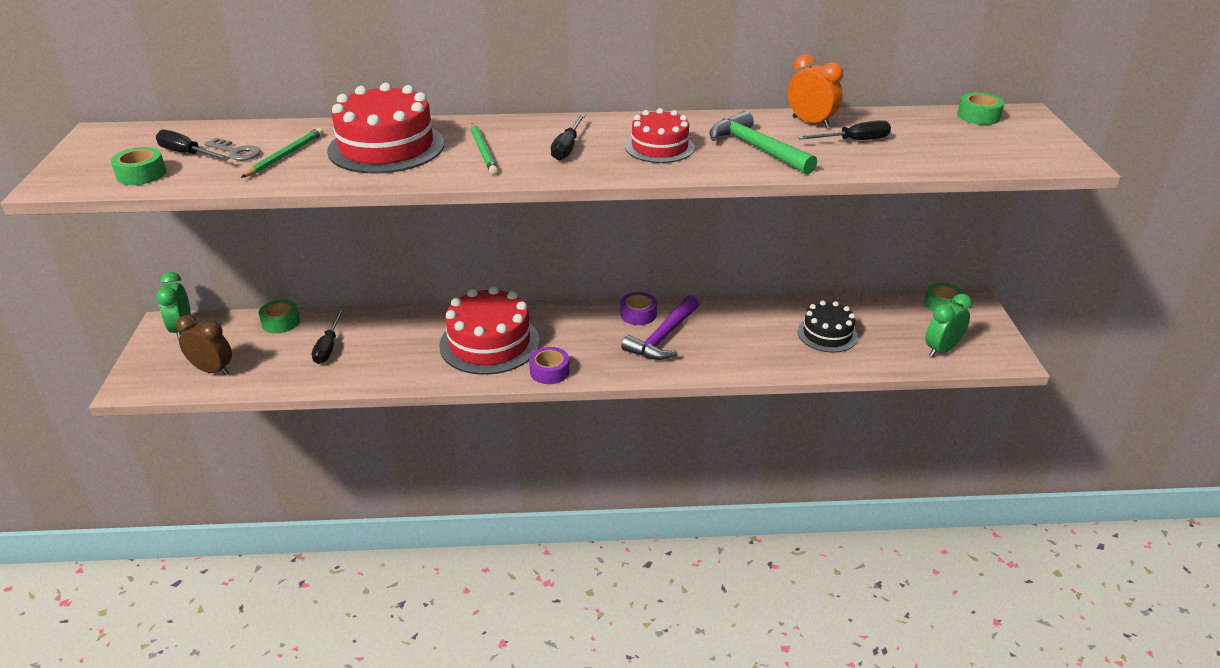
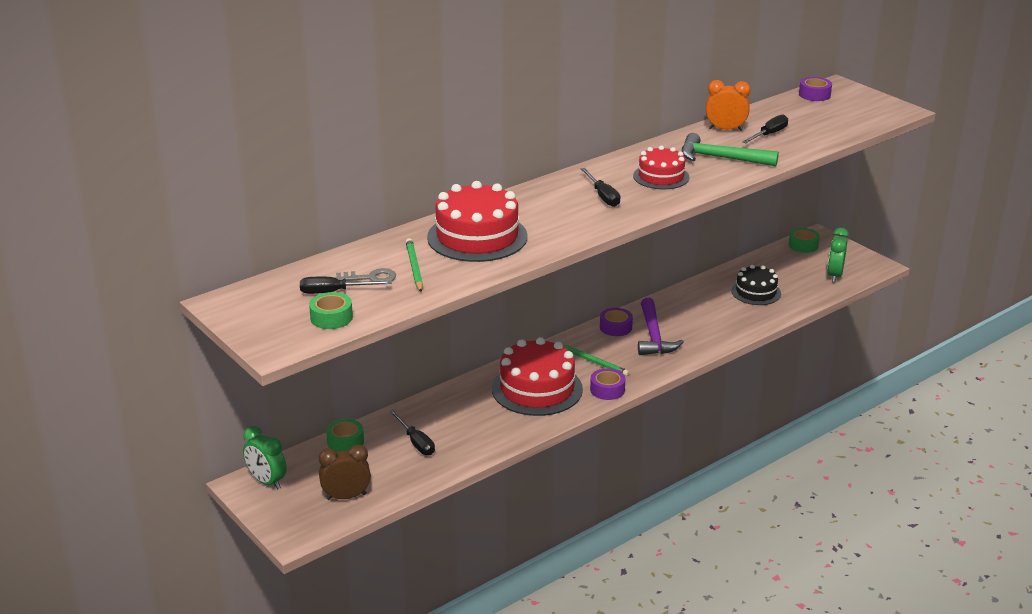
camera: 35 degrees left, 5 degrees down
green pencil [471,123,498,175] -> green pencil moved to [563,344,629,376]
green tape [957,92,1004,125] -> purple tape [799,77,832,101]

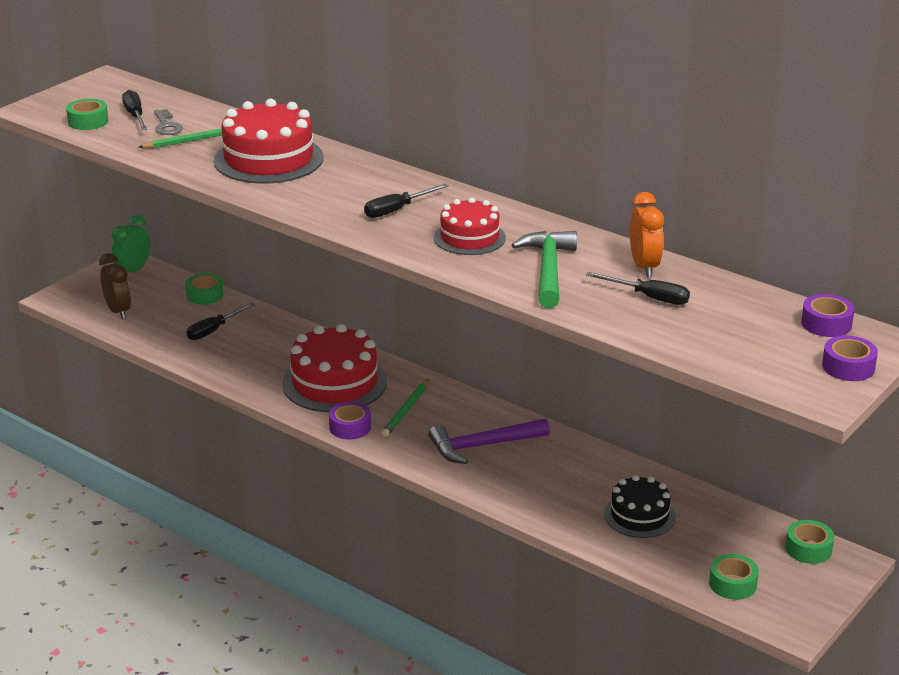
camera: 75 degrees right, 0 degrees up
purple tape [600,308,633,336] -> purple tape moved to [822,335,878,381]
green clock [827,228,849,283] -> green tape [709,554,759,600]

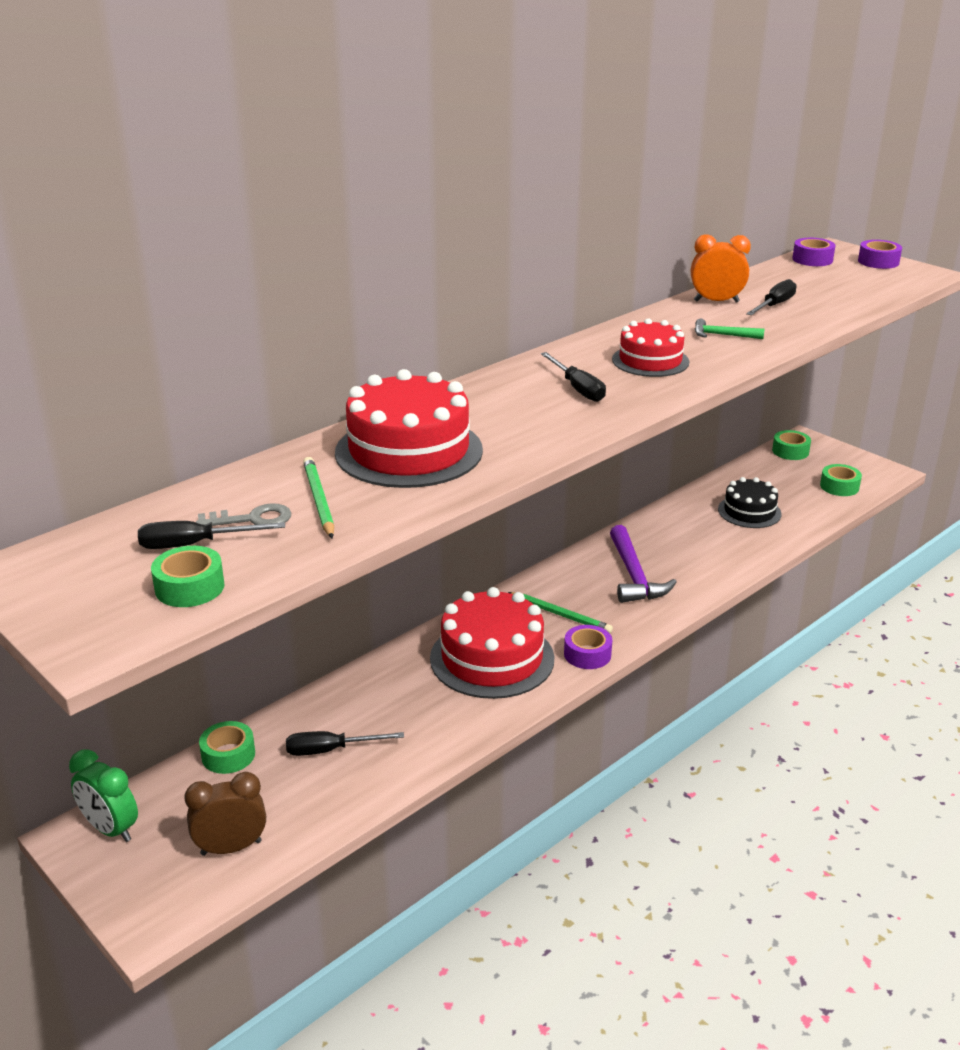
camera: 80 degrees left, 0 degrees up
black screwdriver [186,302,255,340] -> black screwdriver turned 120 degrees clockwise [286,731,404,756]
green hammer [512,231,577,308] -> green hammer [695,319,765,339], size x0.53

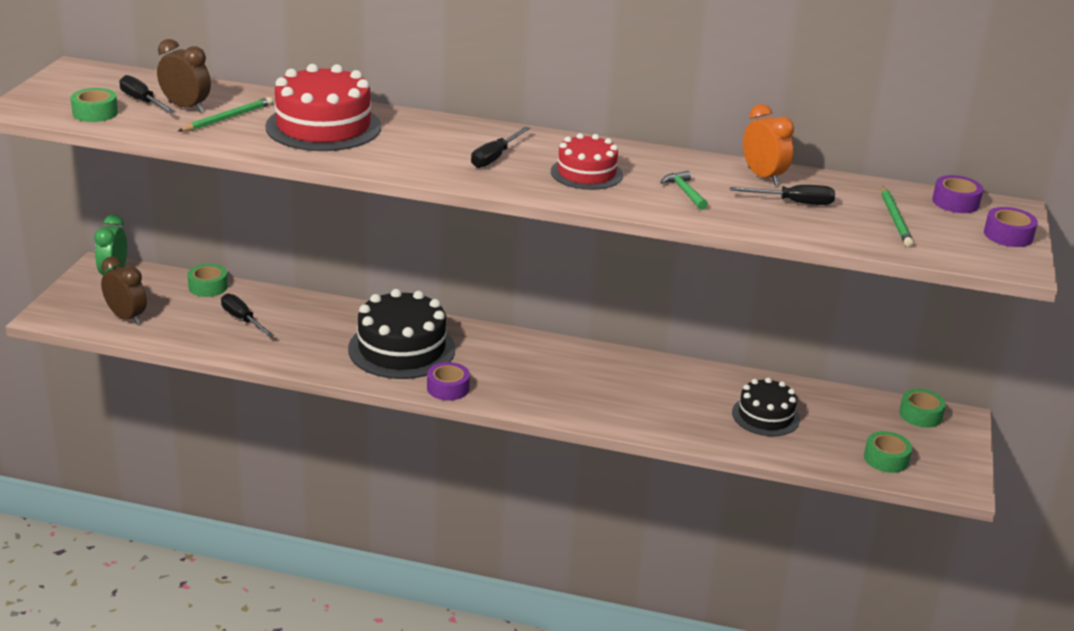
camera: 55 degrees right, 0 degrees up
grey key [196,503,291,526] -> brown clock [157,39,211,112]
red cake [430,587,554,699] -> black cake [348,289,455,379]
green pencil [508,592,613,633] -> green pencil moved to [881,186,914,247]
purple hammer [610,525,677,603] -> none

